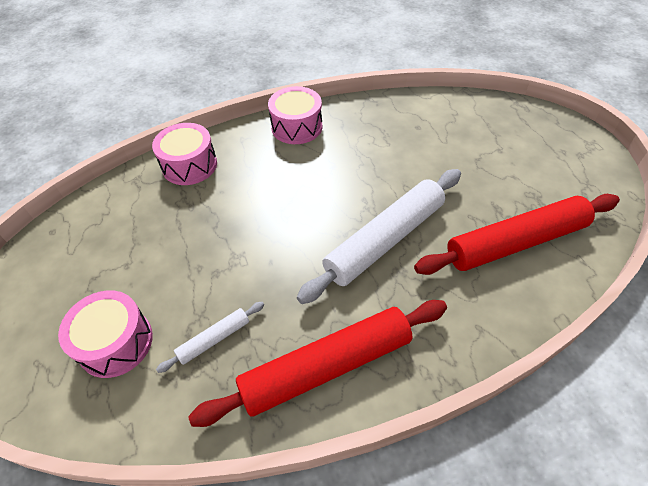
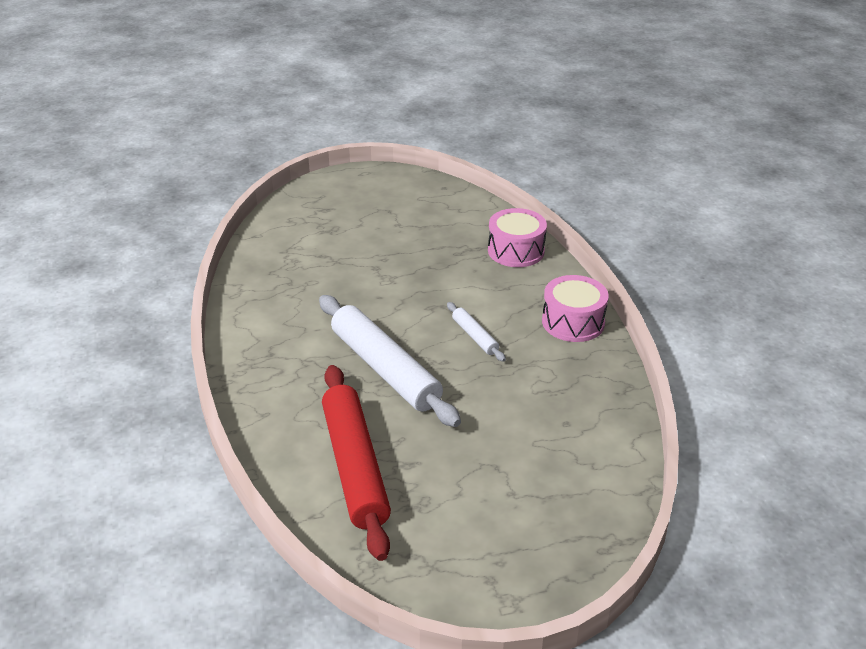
camera: 95 degrees right, 15 degrees down
pink drum [58,290,153,378] -> none
white rolling pin [156,302,264,373] -> white rolling pin moved to [447,302,506,362]
red rolling pin [188,300,447,427] -> none

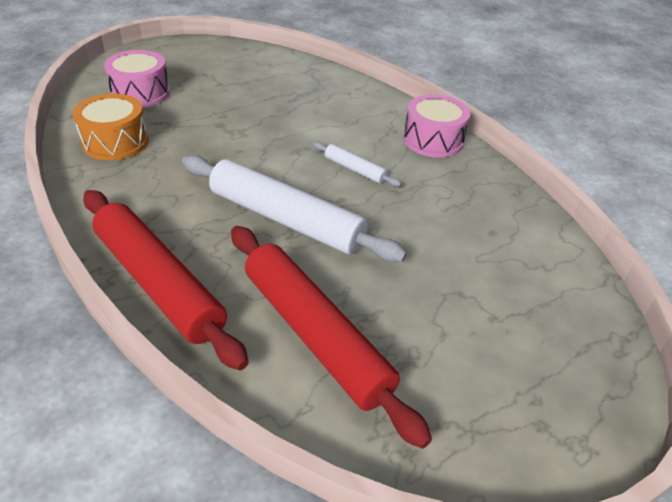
camera: 25 degrees left, 5 degrees up
pink drum [488,208,547,267] -> pink drum moved to [104,50,170,107]
none -> orange drum [73,93,149,160]
none -> red rolling pin [83,190,249,370]

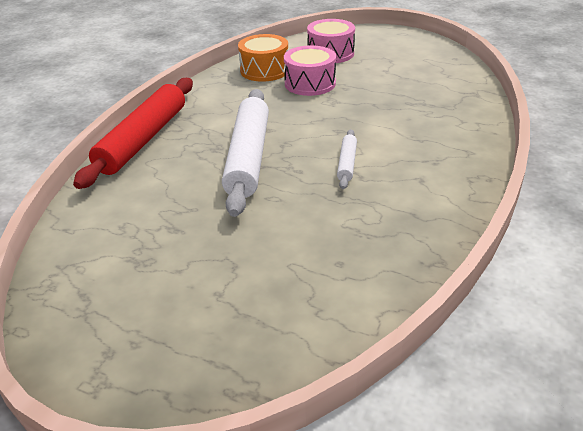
camera: 65 degrees right, 5 degrees down
red rolling pin [231,226,432,449] -> none
pink drum [403,94,470,158] -> pink drum moved to [284,45,336,96]

